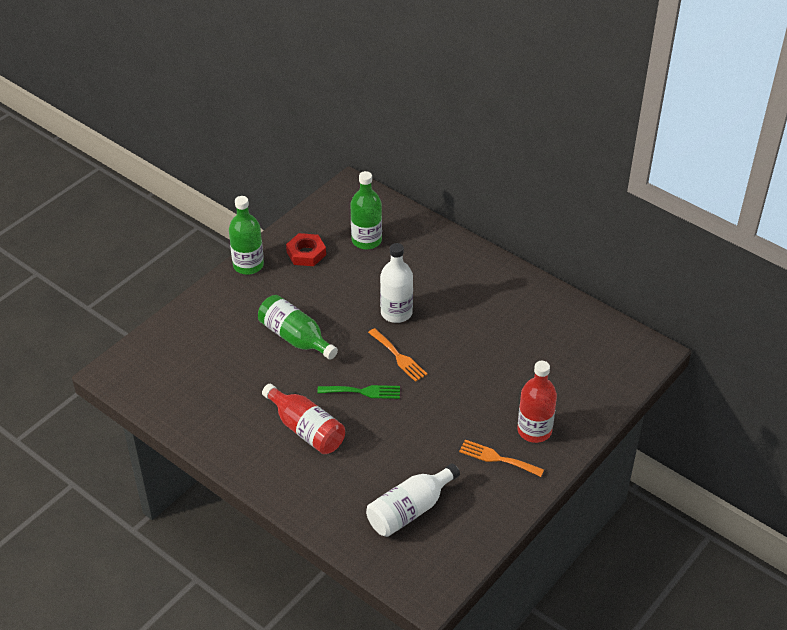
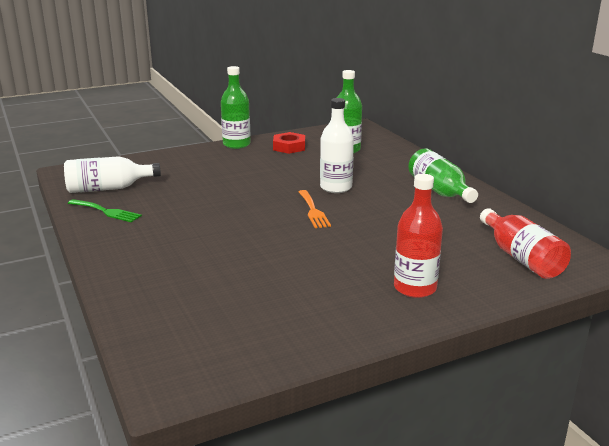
camera: 25 degrees right, 20 degrees down
green bottle [258,295,338,360] -> green bottle moved to [408,148,478,203]
red bottle [262,384,345,454] -> red bottle moved to [480,208,571,279]
green fork [317,385,400,399] -> green fork moved to [68,199,142,222]
white bottle [366,463,460,537] -> white bottle moved to [64,156,161,193]
orange fork [459,440,544,477] -> none

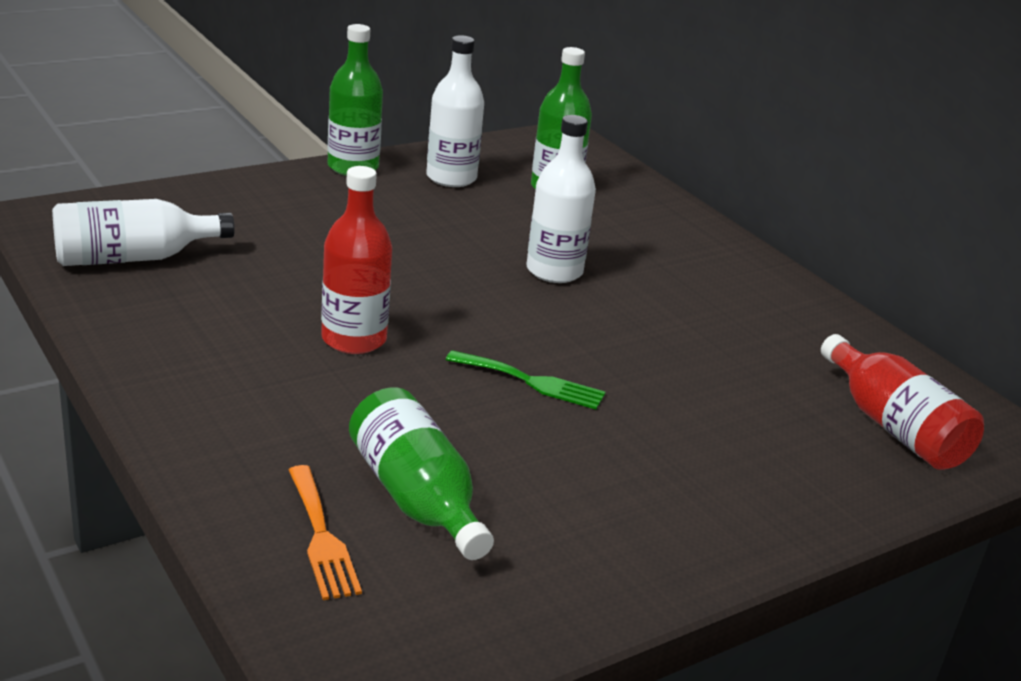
camera: 10 degrees left, 5 degrees up
green fork [68,199,142,222] -> green fork moved to [446,350,605,410]
red nut [273,132,305,154] -> white bottle [426,35,484,187]
orange fork [299,190,331,228] -> orange fork moved to [289,465,362,600]
red bottle [394,174,443,298] -> red bottle moved to [321,166,392,354]
green bottle [408,148,478,203] -> green bottle moved to [349,387,494,560]

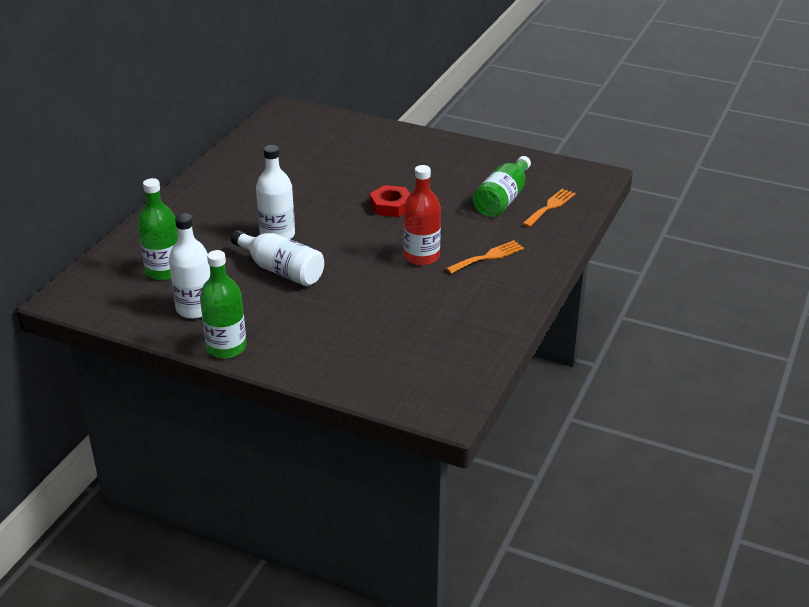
camera: 120 degrees left, 5 degrees up
white bottle [52,199,235,266] -> white bottle moved to [231,230,324,286]
green fork [446,350,605,410] -> red nut [370,185,410,217]
red bottle [821,334,984,470] -> none
none -> orange fork [446,240,524,274]

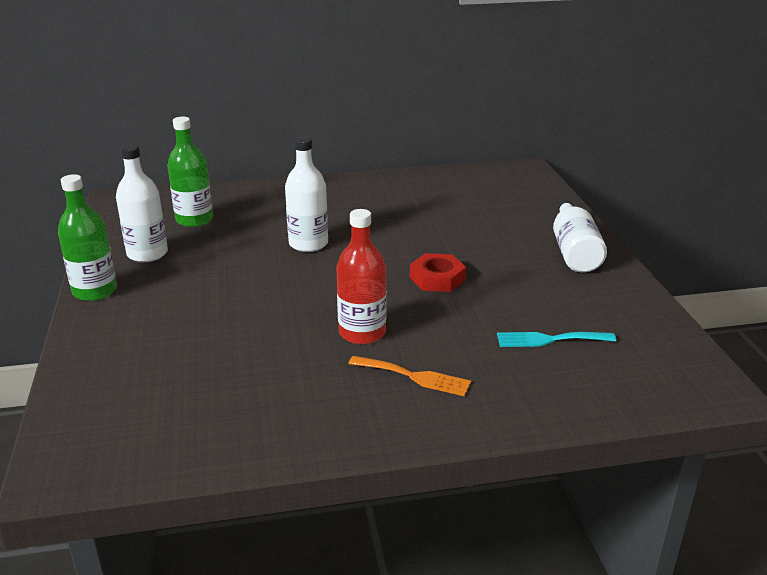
camera: 55 degrees right, 5 degrees down
white bottle [231,230,324,286] -> white bottle moved to [553,199,607,272]
green bottle [473,156,531,217] -> turquoise fork [497,332,616,347]
orange fork [522,189,575,227] -> none

